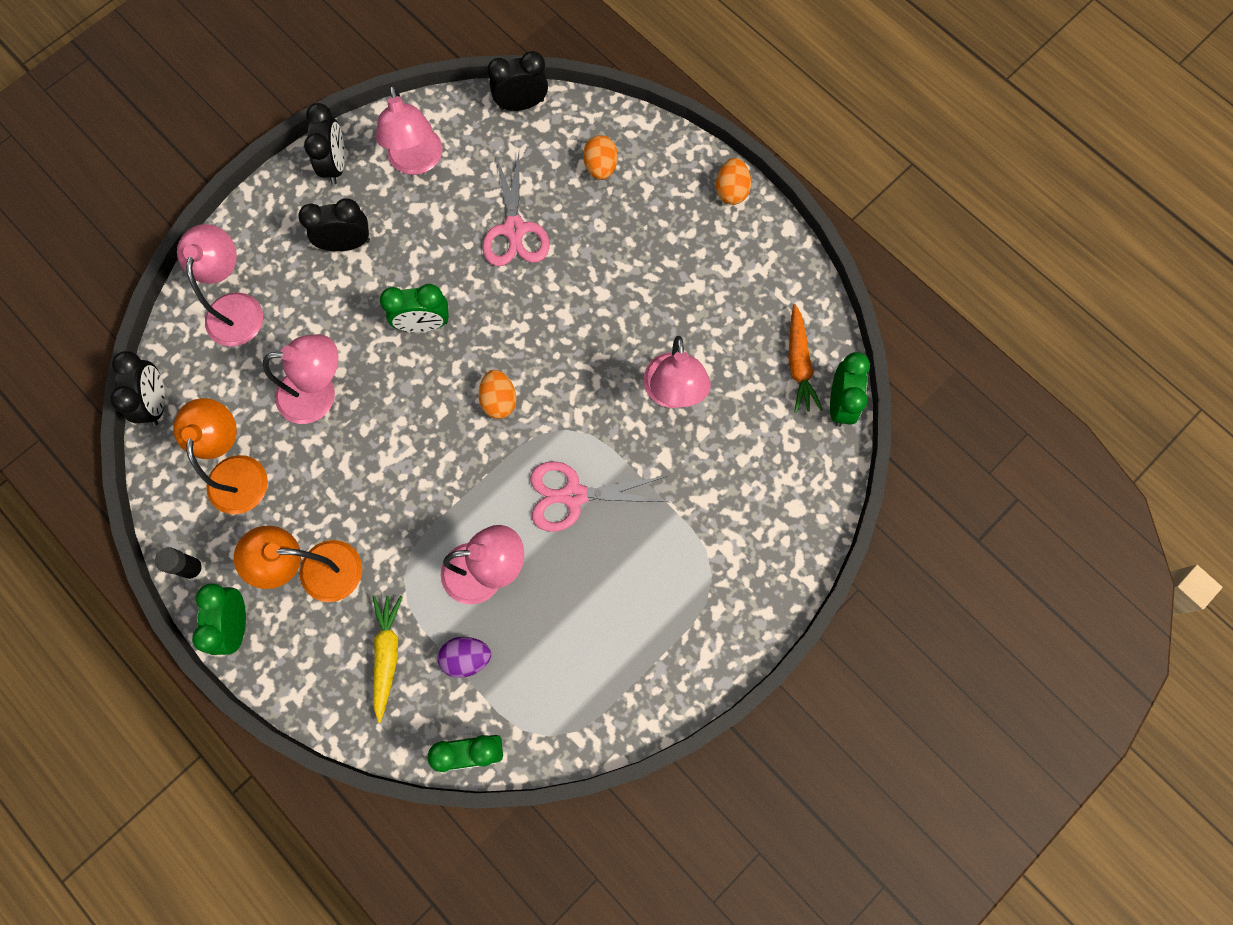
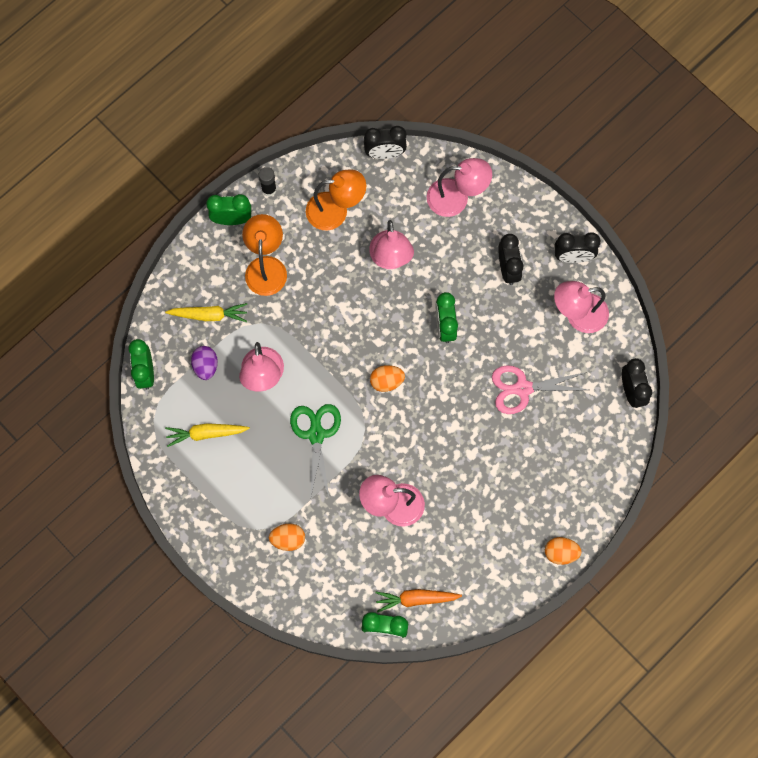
camera: 90 degrees right, 0 degrees up
pink scissors [530,461,668,532] -> green scissors [290,404,341,500]
orange egg [583,135,618,180] -> orange egg moved to [269,524,305,551]
none -> yellow carrot [165,423,250,447]

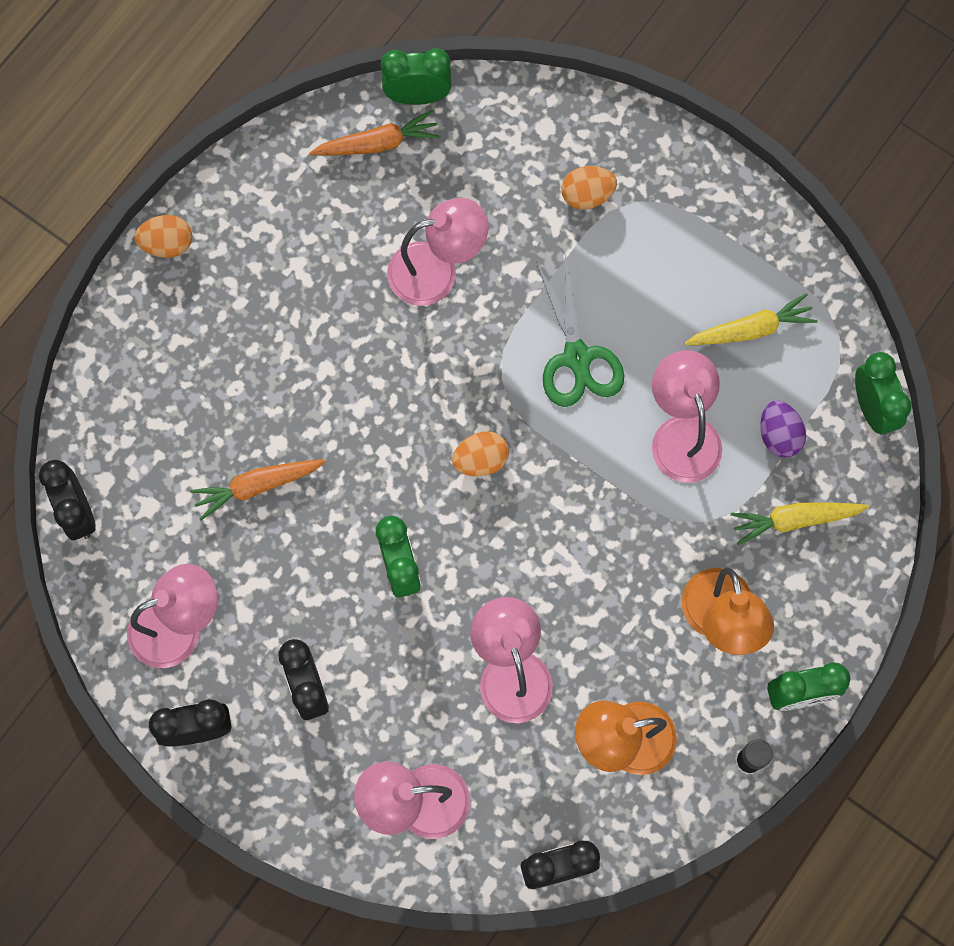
camera: 170 degrees right, 0 degrees up
pink scissors [492,365,588,414] -> orange carrot [190,459,326,520]

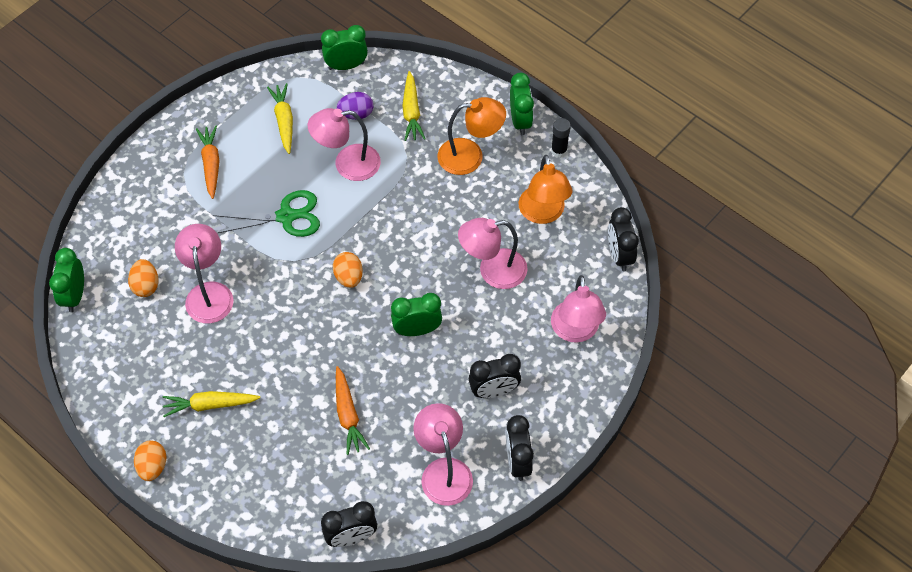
camera: 85 degrees left, 15 degrees down
orange carrot [309,110,440,156] -> orange carrot moved to [196,126,219,199]
orange egg [561,166,617,209] -> orange egg moved to [128,259,159,297]
none -> yellow carrot [163,391,260,417]

